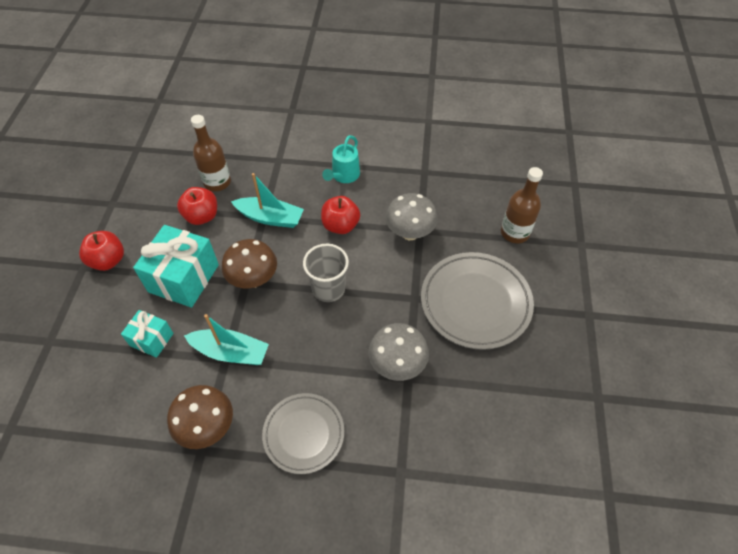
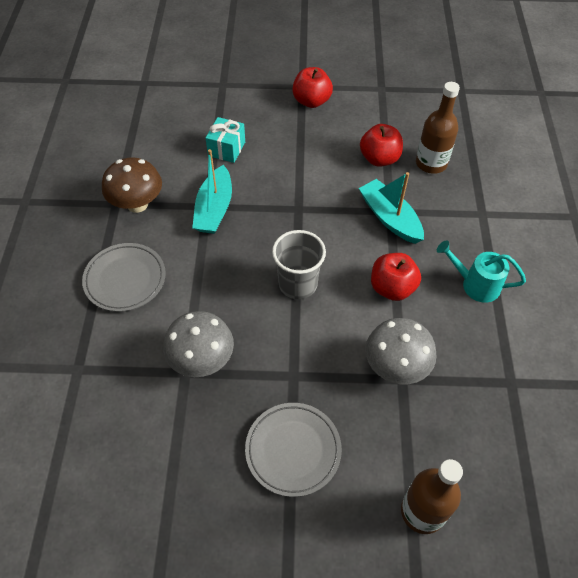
camera: 85 degrees right, 0 degrees up
turquoise gift [133,225,219,308] -> none
brown mushroom [222,239,277,289] -> none
turquoise boat [231,173,304,228] -> turquoise boat turned 135 degrees clockwise [359,172,424,244]
grey plate [421,252,534,350] -> grey plate [245,403,342,497], size x0.64

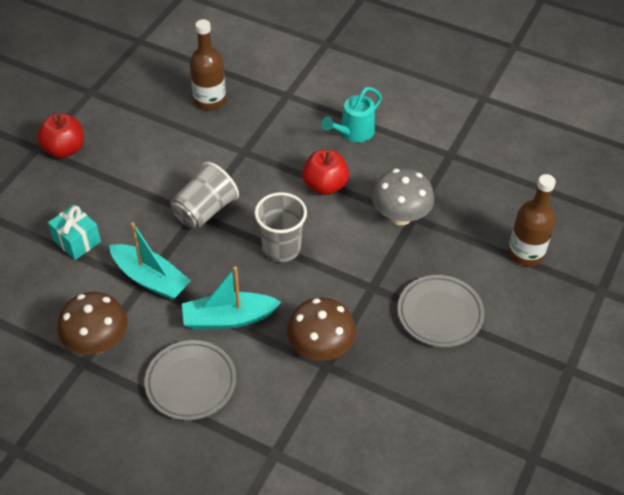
camera: 65 degrees left, 5 degrees down
grey mushroom [163,311,234,377] -> brown mushroom [287,297,356,361]
turquoise boat [359,172,424,244] -> turquoise boat moved to [182,266,281,330]
red apple [360,124,403,167] -> none
none -> grey cup [170,162,239,230]

